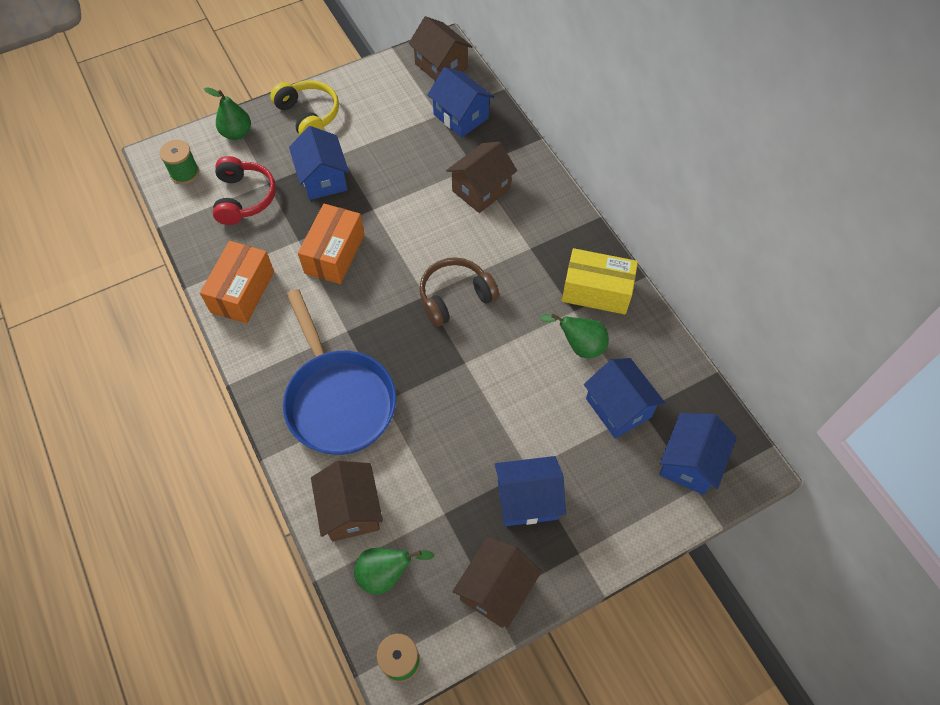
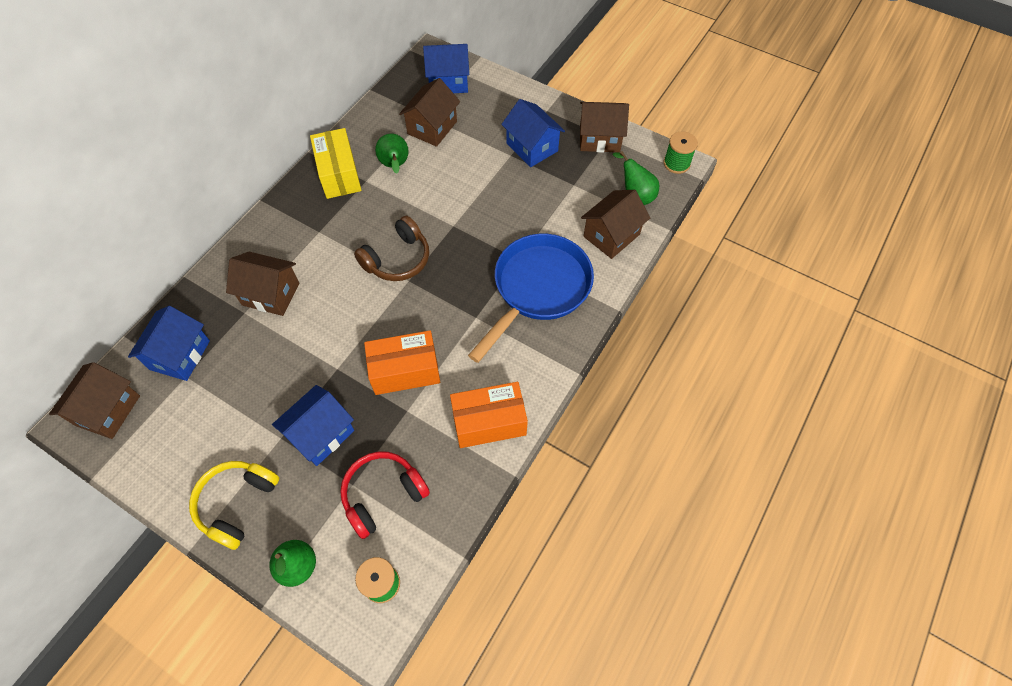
camera: 120 degrees left, 0 degrees up
brown headphones [419,257,499,327] -> brown headphones turned 75 degrees counterclockwise [354,216,429,281]
blue house [584,358,665,439] -> brown house [399,78,460,147]

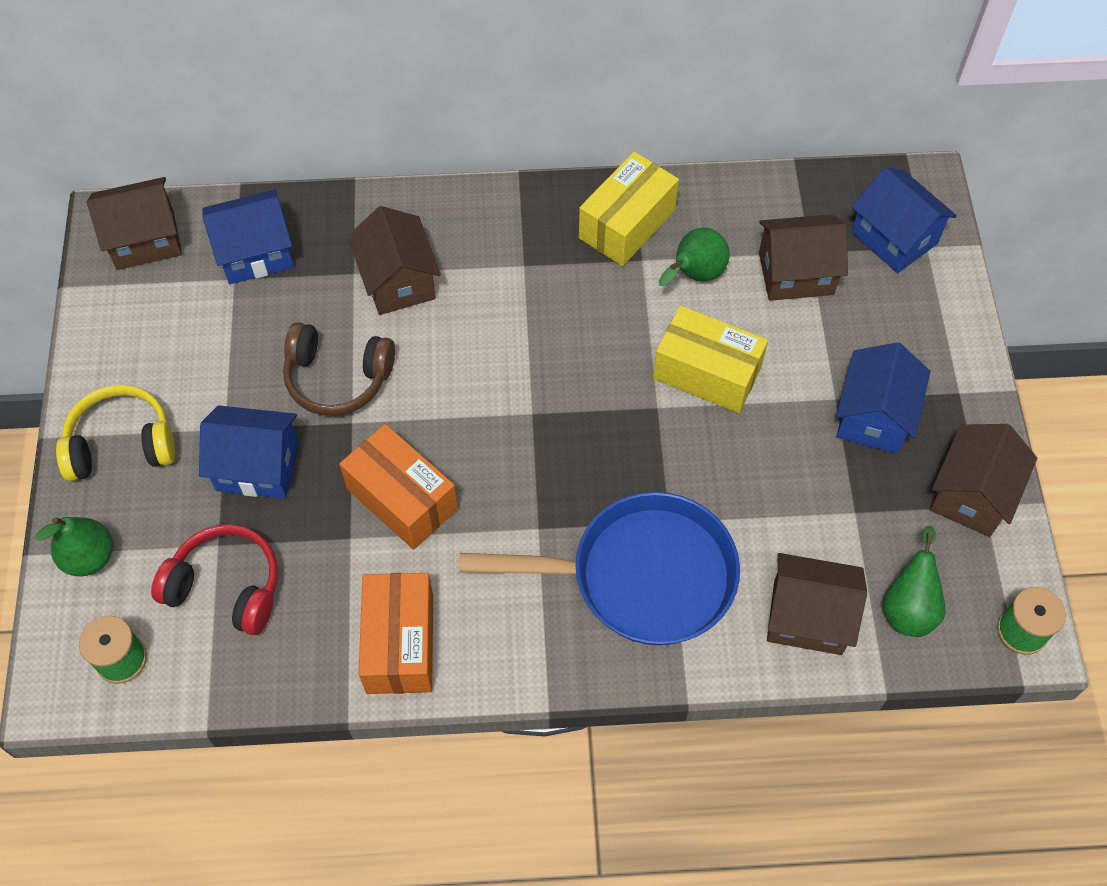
camera: 55 degrees right, 0 degrees up
brown headphones [354,216,429,281] -> brown headphones moved to [283,322,395,416]
orange box [450,382,528,448] -> orange box turned 45 degrees clockwise [359,573,433,694]
brown house [580,102,629,153] -> brown house turned 60 degrees clockwise [930,424,1037,537]
none -> yellow box [653,305,768,413]

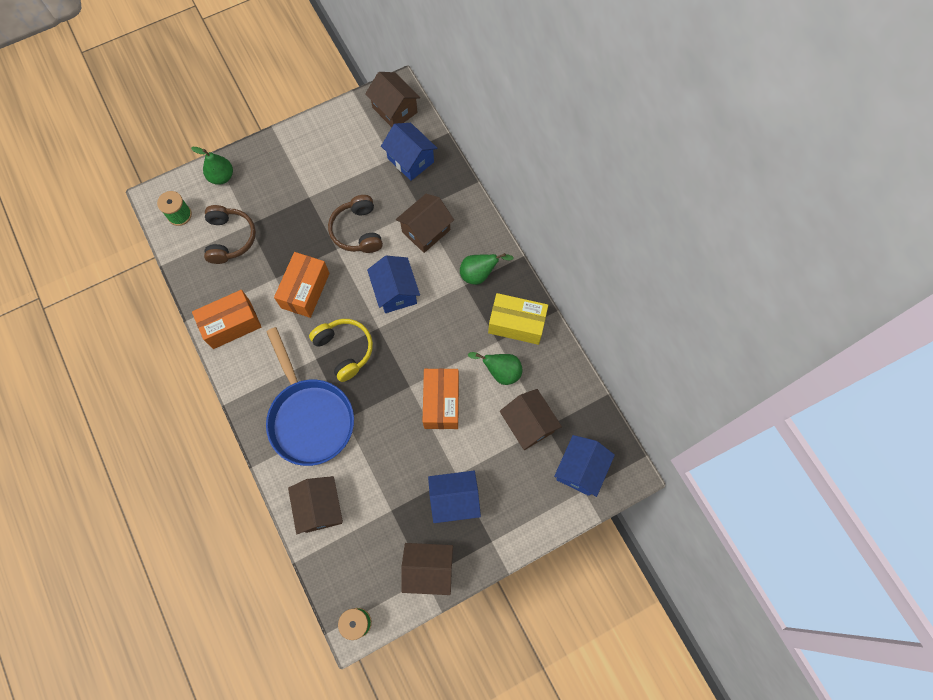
camera: 65 degrees right, 10 degrees up
yellow headphones [56,385,175,481] -> yellow headphones moved to [309,319,373,382]
red headphones [151,524,278,635] -> brown headphones [204,205,256,264]
blue house [199,405,299,499] -> blue house moved to [367,256,420,313]
yellow box [653,305,768,413] -> orange box [422,368,459,429]
green pear [883,526,946,637] -> green pear moved to [460,253,514,285]

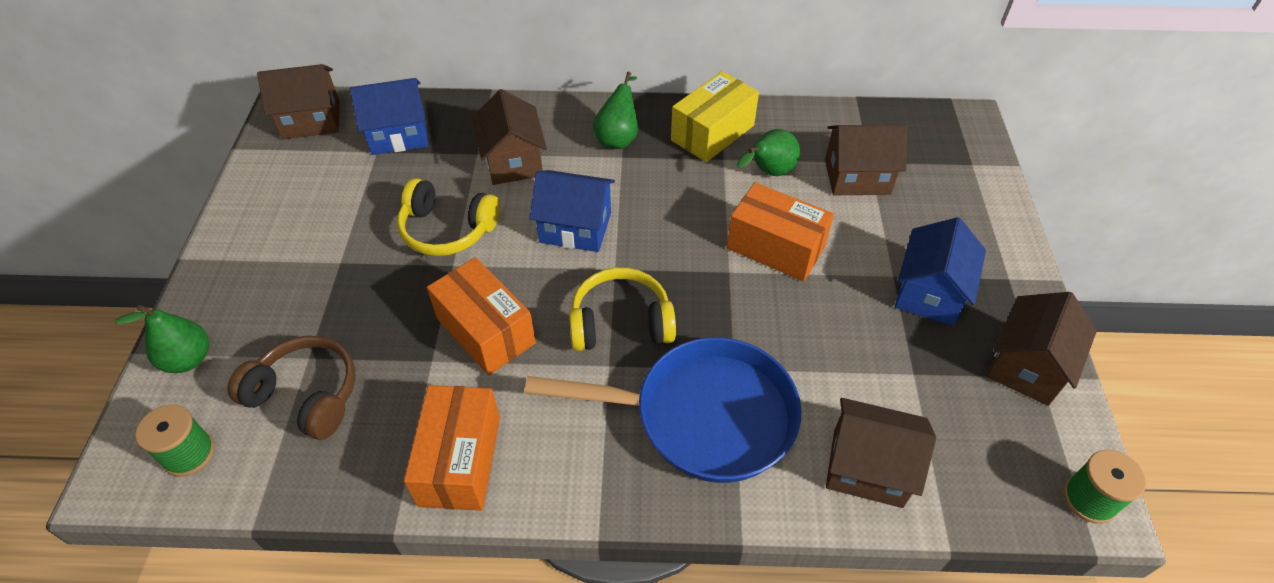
camera: 60 degrees left, 20 degrees down
brown headphones [328,195,383,253] -> yellow headphones [397,178,500,256]
blue house [554,435,615,497] -> none

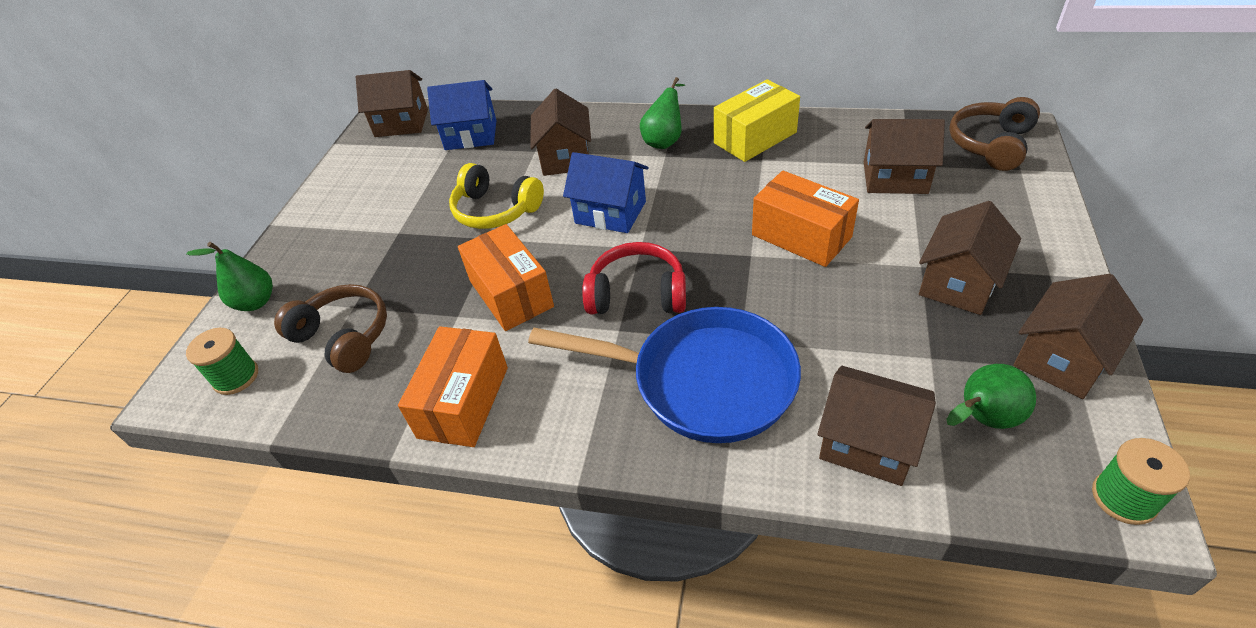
camera: 15 degrees right, 5 degrees down
yellow headphones [569,267,676,351] -> red headphones [582,242,686,314]
green pear [737,129,800,176] -> green pear moved to [946,364,1036,429]
blue house [895,217,986,326] -> brown house [919,201,1021,315]
none -> brown headphones [949,97,1040,171]

